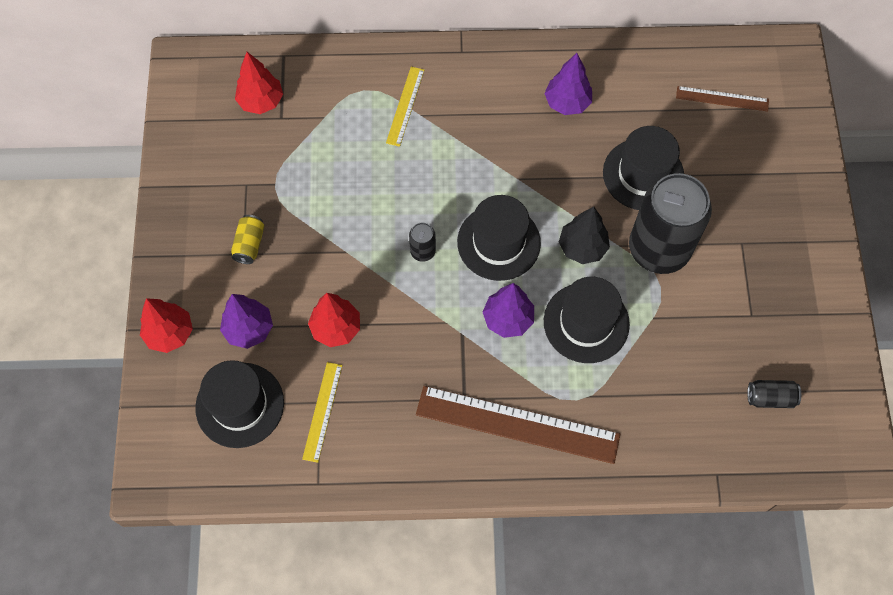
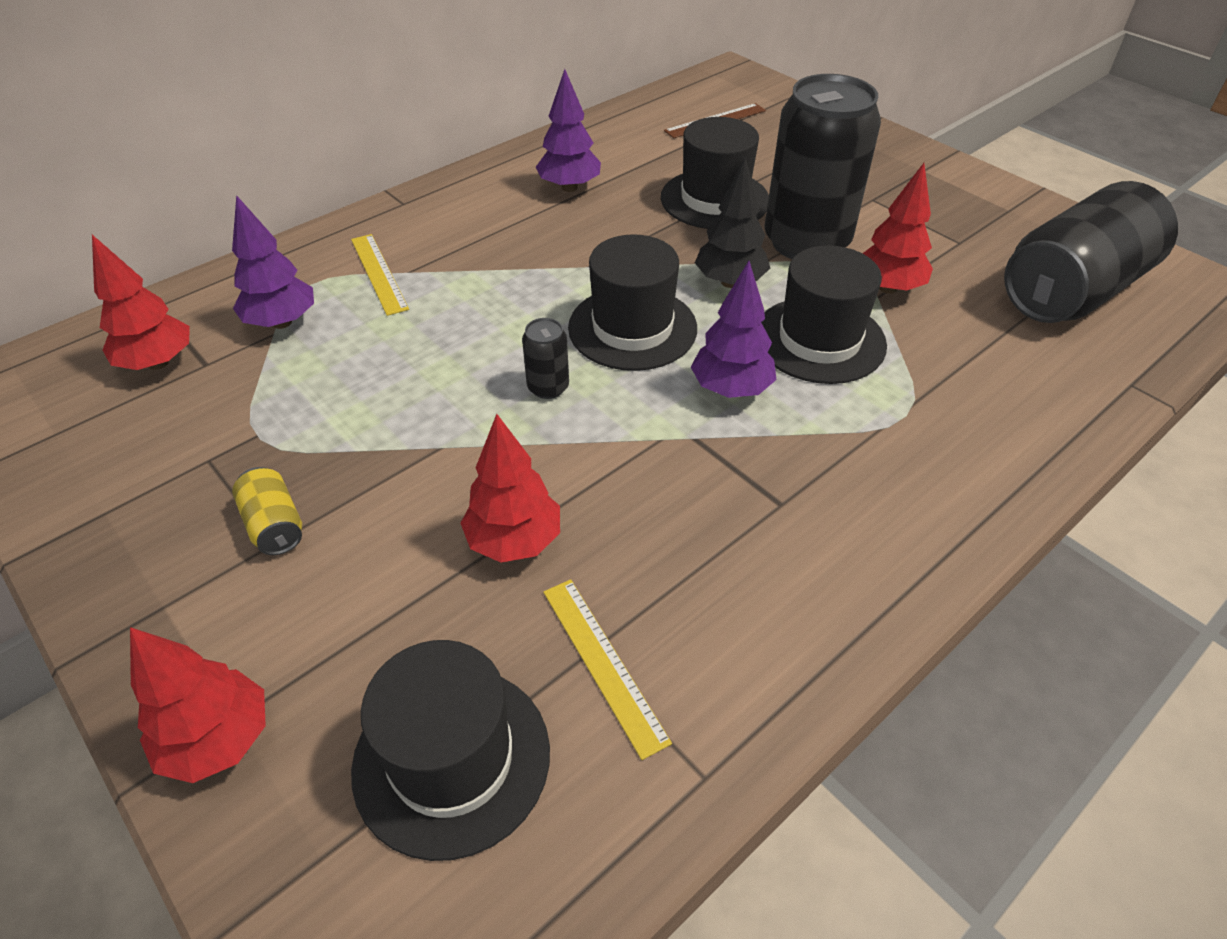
camera: 40 degrees left, 20 degrees down
purple tree [220,294,273,349] -> purple tree moved to [232,195,314,329]
brown ruler [416,386,620,464] -> none
black can [747,380,801,408] -> black can [1004,181,1178,323], size x2.47
none -> red tree [862,163,933,294]

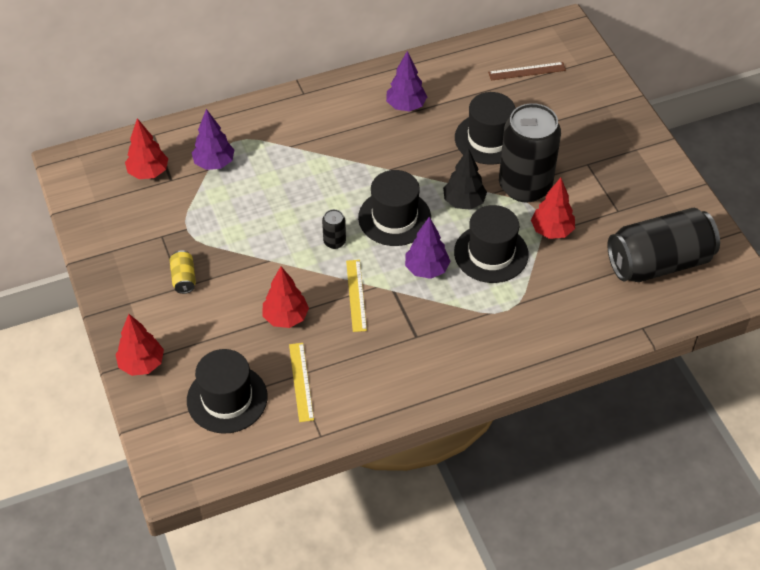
camera: 20 degrees right, 5 degrees up
yellow ruler [351,234,409,316] -> yellow ruler moved to [346,260,367,332]

